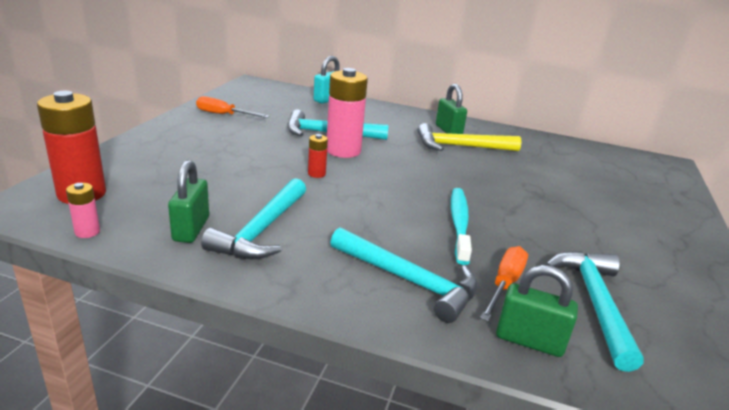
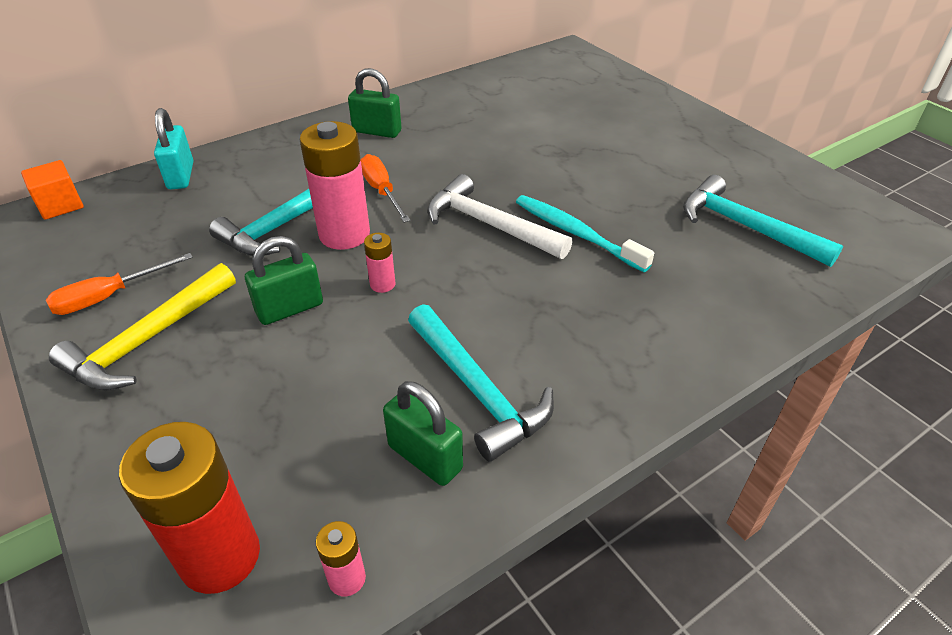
camera: 50 degrees left, 15 degrees up
red battery [308,134,328,178] -> pink battery [364,233,396,293]
turquoise hammer [330,227,478,323] -> none
yellow hammer [418,123,522,151] -> yellow hammer moved to [49,263,236,391]
orange screwdriver [480,246,528,321] -> orange screwdriver moved to [360,154,411,223]
green padlock [496,265,578,357] -> green padlock moved to [245,236,323,325]
none -> orange cube [21,160,84,220]
none -> white hammer [427,174,572,259]

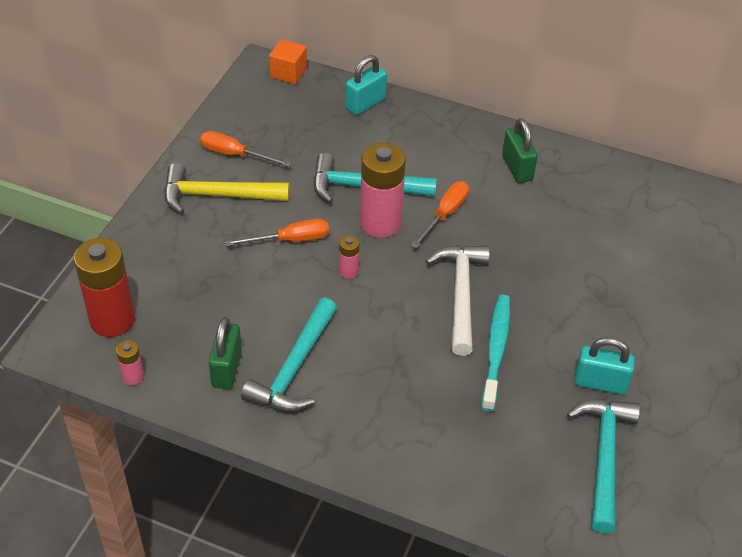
camera: 55 degrees right, 5 degrees up
green padlock [245,236,323,325] -> orange screwdriver [225,219,329,246]
none -> turquoise padlock [574,337,635,395]

